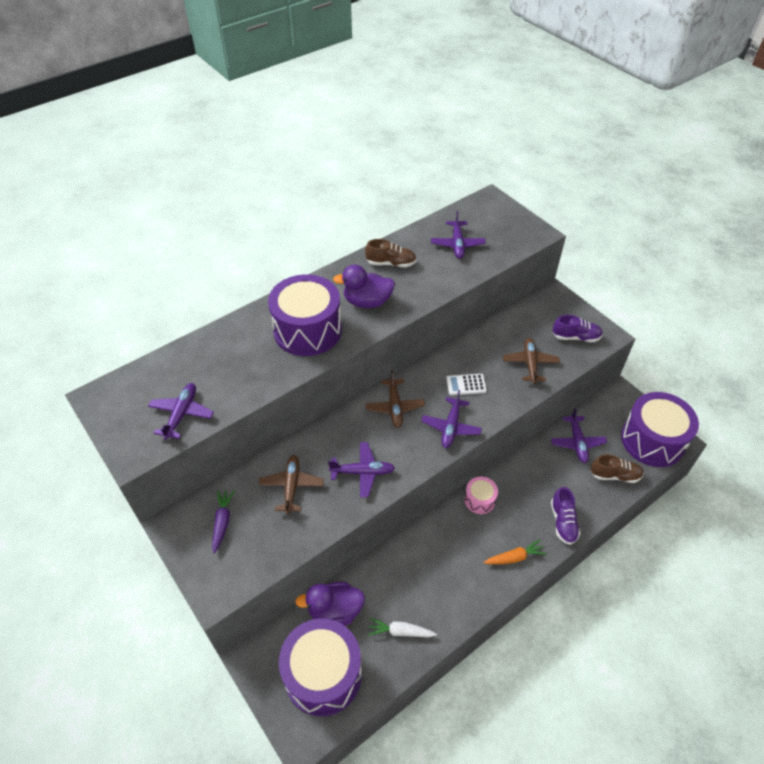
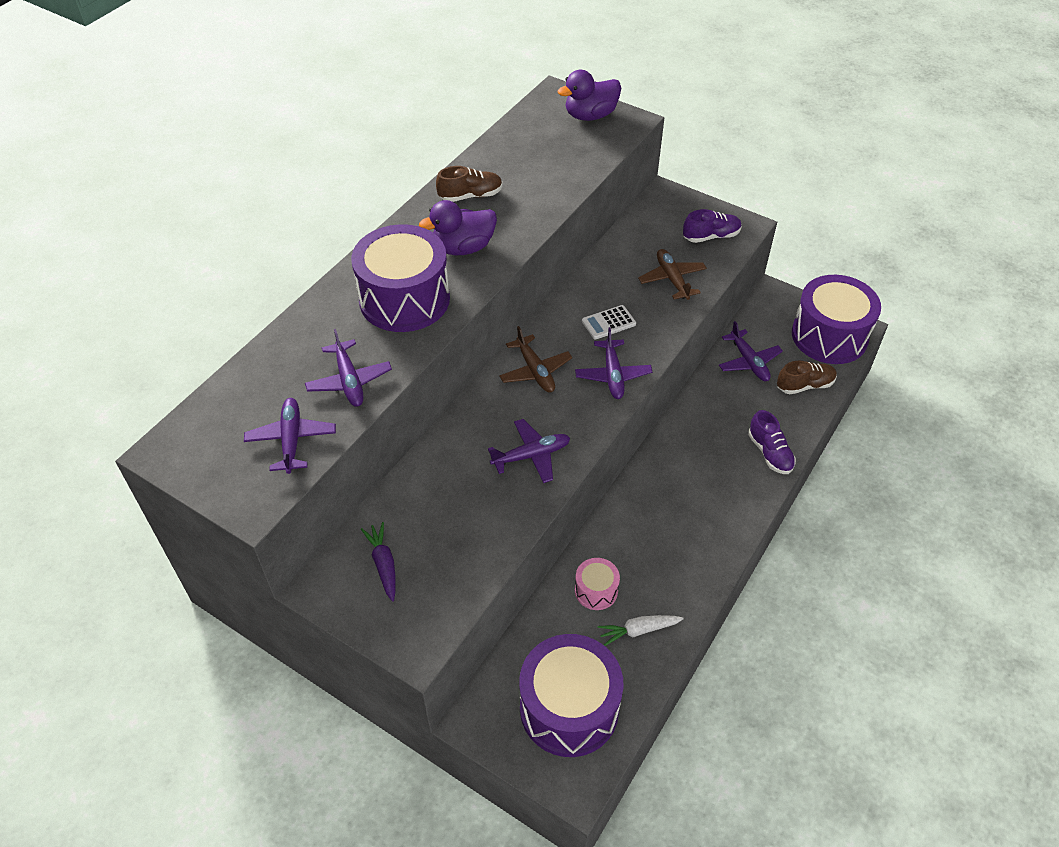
camera: 20 degrees left, 0 degrees up
brown plane [259,455,324,514] -> none
purple duck [295,582,365,626] -> purple duck moved to [557,70,621,121]
purple plane [431,211,486,259] -> purple plane moved to [305,329,392,407]
pink drum [464,476,498,514] -> pink drum moved to [575,558,620,610]
orange carrot [484,539,547,564] -> none

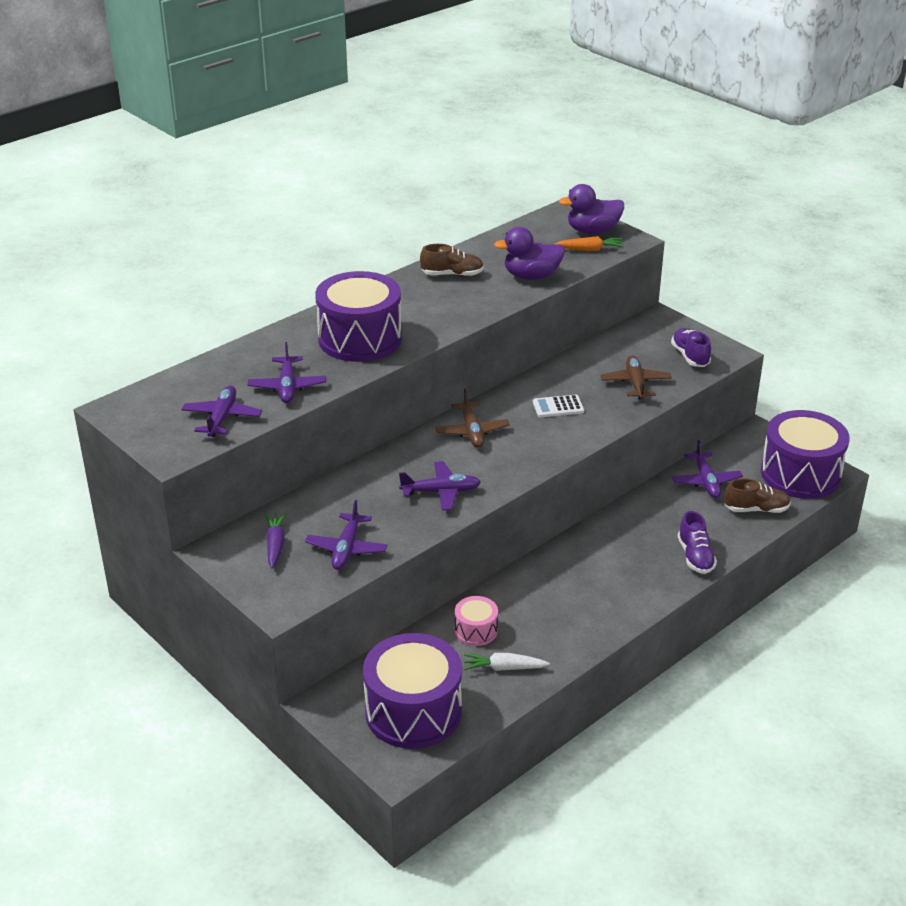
camera: 15 degrees right, 15 degrees down
purple duck [419,200,497,255] -> purple duck moved to [494,227,565,280]
purple plane [575,327,652,399] -> purple plane moved to [305,500,388,570]
purple shoe [683,209,742,243] -> purple shoe turned 105 degrees counterclockwise [671,328,711,367]
none -> orange carrot [554,236,625,251]

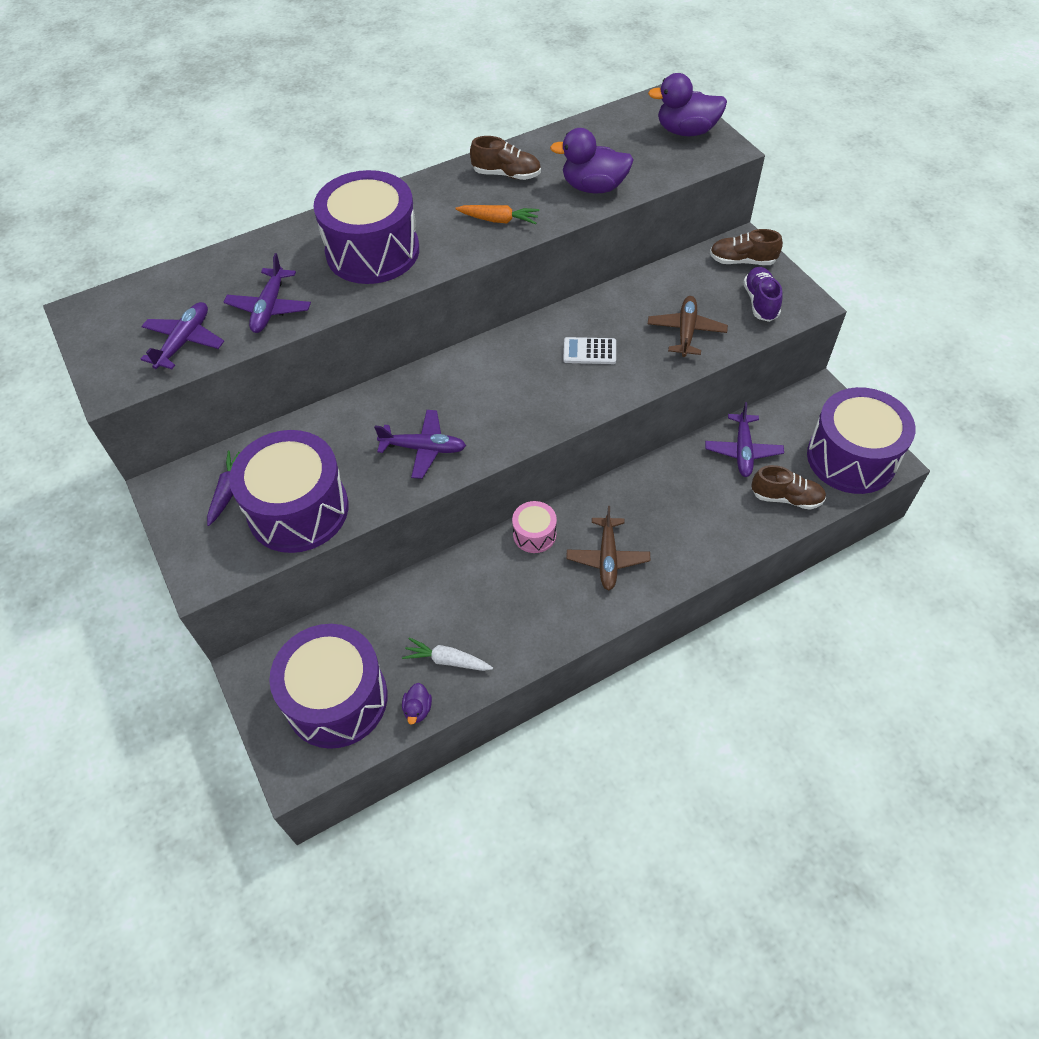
camera: 15 degrees right, 20 degrees up
purple plane [305,500,388,570] -> purple drum [229,430,348,553]
brown plane [435,389,510,448] -> brown plane moved to [567,506,650,590]
pink drum [455,596,498,646] -> pink drum moved to [512,501,557,553]
orange carrot [554,236,625,251] -> orange carrot moved to [455,205,539,224]
purple shoe [678,511,717,574] -> none
none -> purple duck [402,683,432,725]
none -> brown shoe [710,229,783,265]

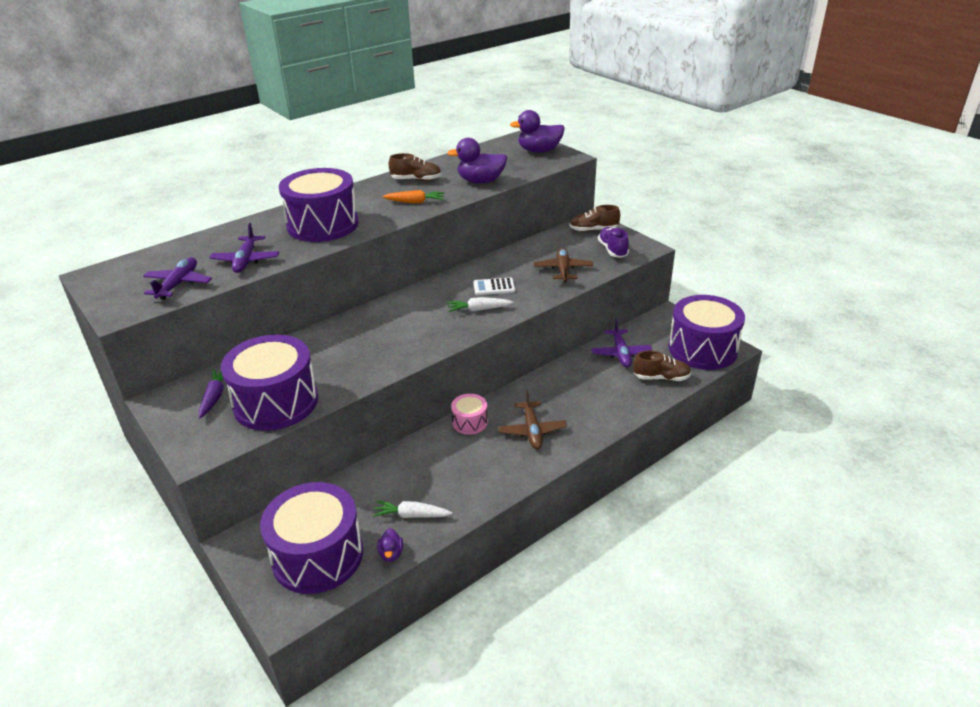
camera: 10 degrees left, 20 degrees down
purple plane [374,410,466,479] -> none
none -> white carrot [447,297,513,312]

